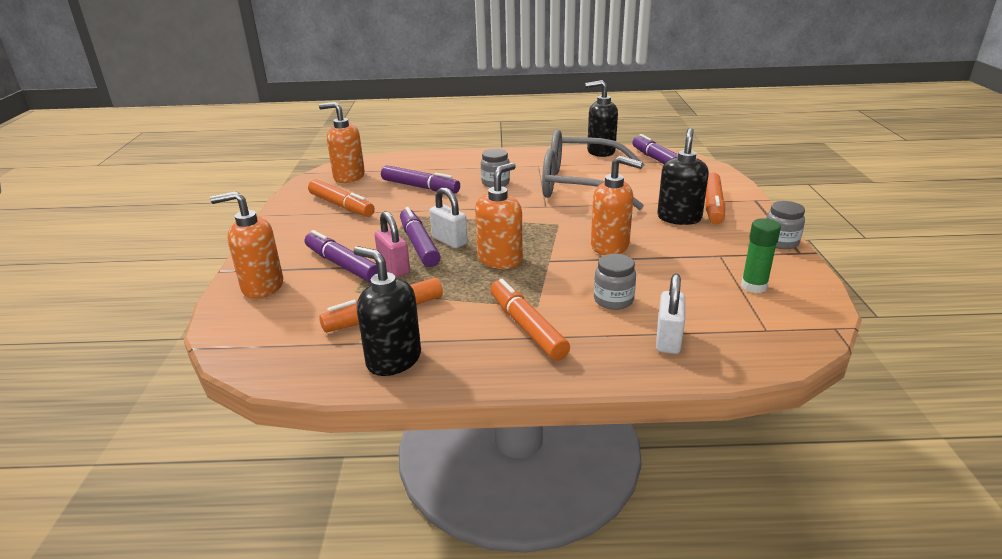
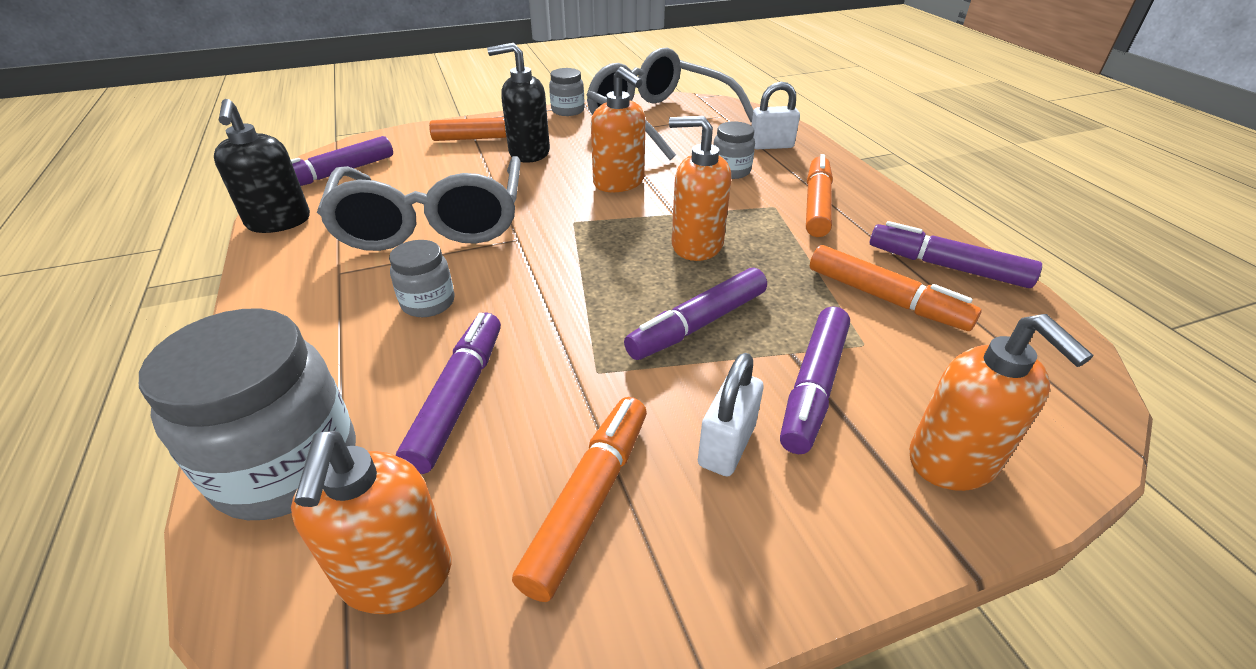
camera: 110 degrees left, 10 degrees up
black soap dispenser [353,246,421,376] -> purple marker [870,221,1042,288]
pink padlock [374,211,410,277] -> none
white padlock [429,187,468,248] -> white padlock moved to [698,353,763,477]
orange marker [490,279,570,361] -> orange marker turned 150 degrees clockwise [806,154,833,237]
orange soap dispenser [591,156,643,255] -> orange soap dispenser turned 135 degrees clockwise [591,67,646,192]
green glue stick [741,218,781,293] -> grey glasses [587,48,754,160]
none -> grey jar [139,309,356,520]

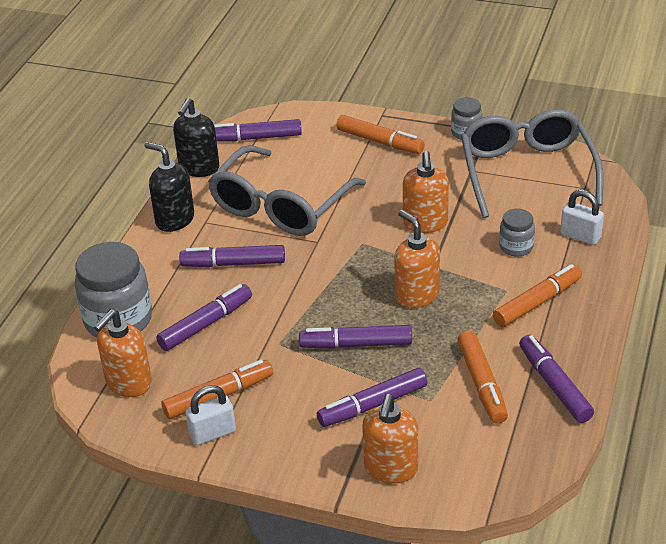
camera: 40 degrees right, 0 degrees up
grey jar [389,240,455,317] -> purple marker [179,245,285,267]
black soap dispenser [487,43,550,163] -> black soap dispenser moved to [144,142,194,232]
white padlock [698,353,763,477] -> white padlock moved to [186,385,236,445]

